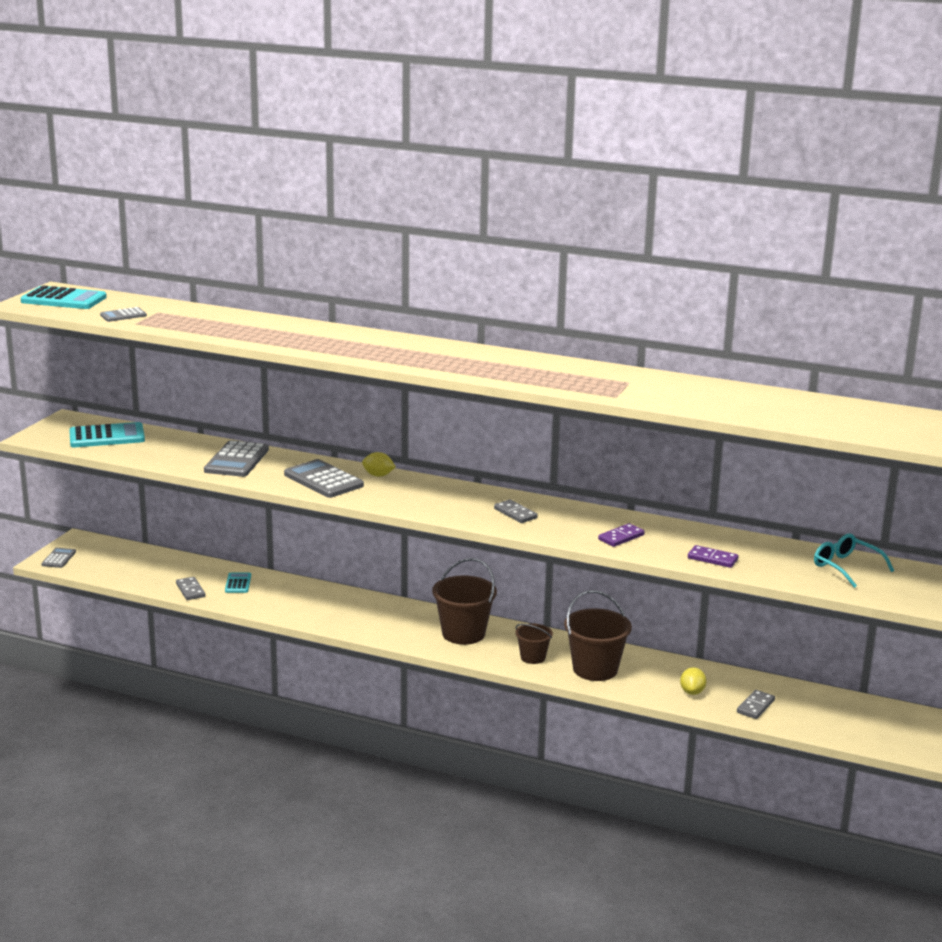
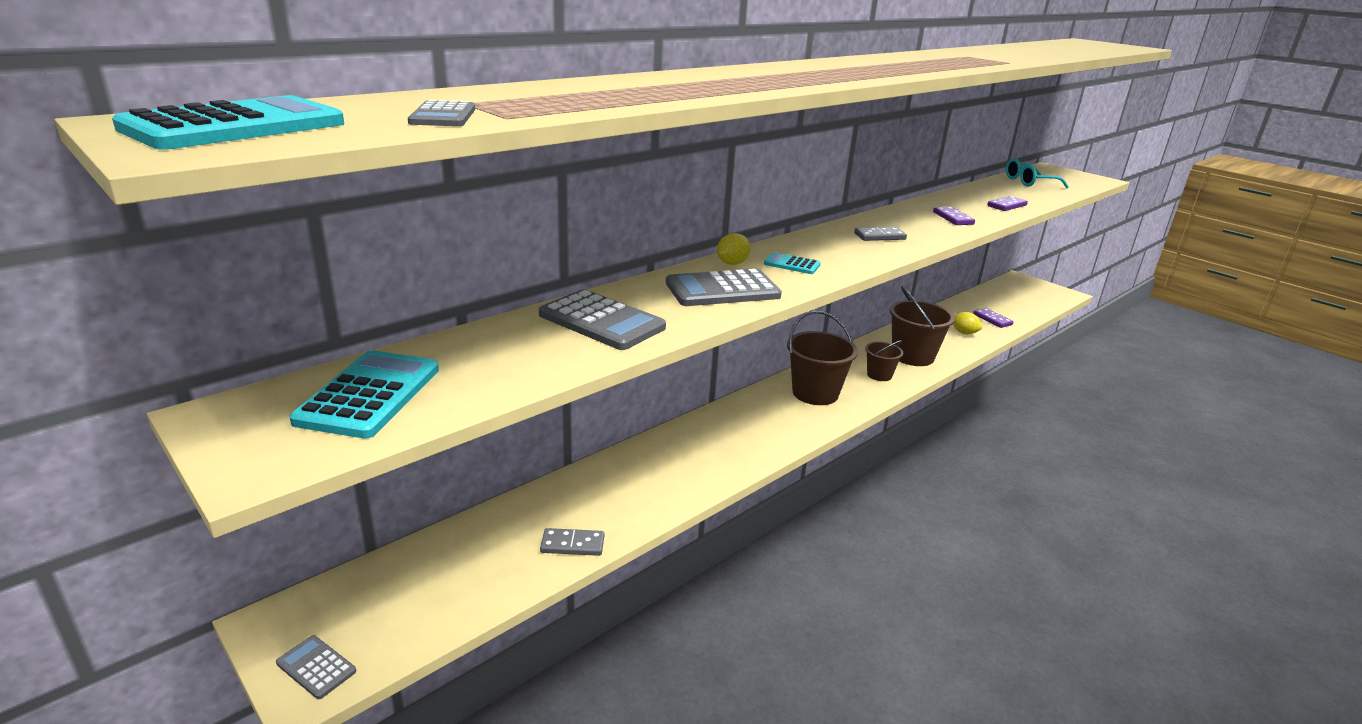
camera: 65 degrees left, 5 degrees up
turquoise calculator [225,573,251,593] -> turquoise calculator moved to [764,252,821,274]
grey domino [737,690,775,719] -> purple domino [973,308,1014,328]

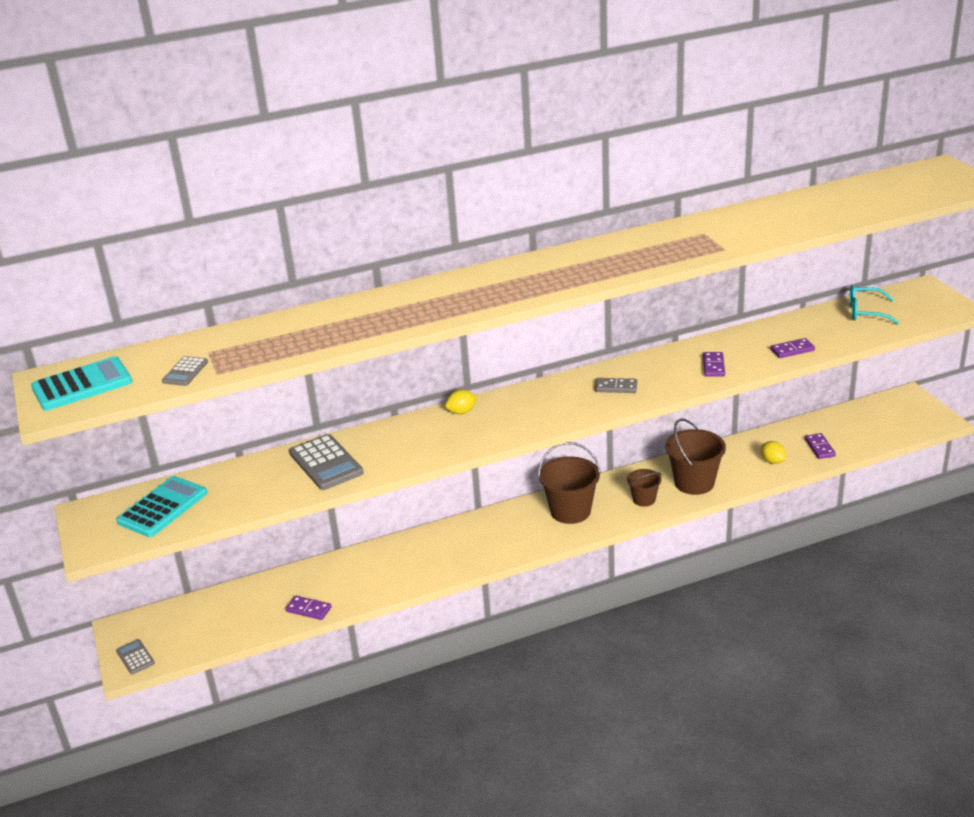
camera: 25 degrees right, 5 degrees up
grey domino [540,528,605,556] -> purple domino [285,595,332,620]
grey calculator [666,269,782,306] -> none
turquoise calculator [764,252,821,274] -> none

